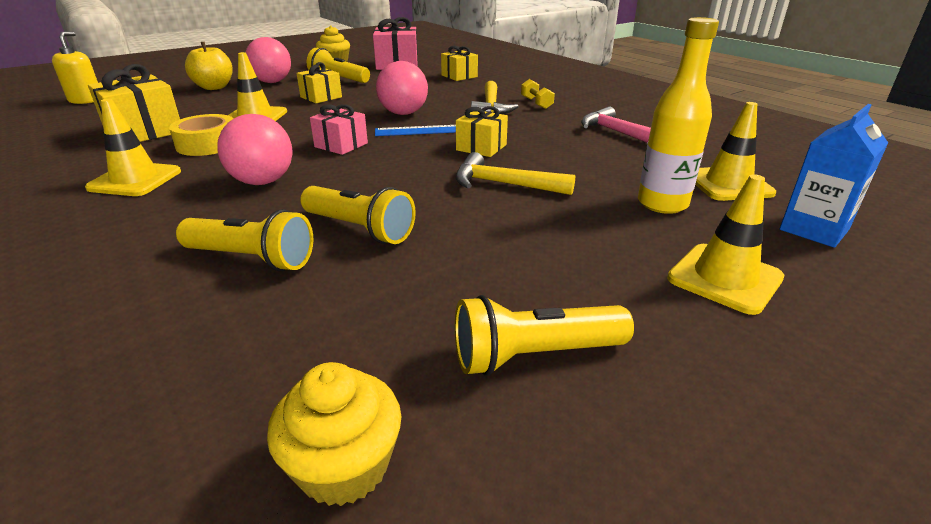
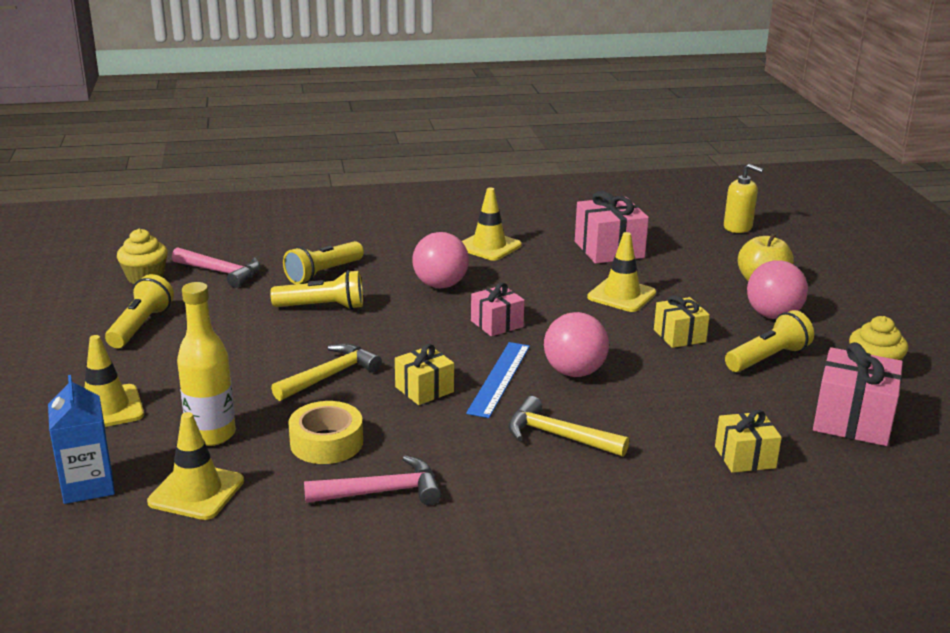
camera: 115 degrees right, 5 degrees down
yellow gift [88,64,180,142] -> pink gift [575,191,649,264]
yellow tape [169,114,234,156] -> yellow tape moved to [288,401,363,464]
yellow flashlight [300,186,416,244] -> yellow flashlight turned 150 degrees counterclockwise [270,270,363,310]
yellow dumbbell [521,79,555,109] -> none
none -> pink hammer [172,247,260,288]

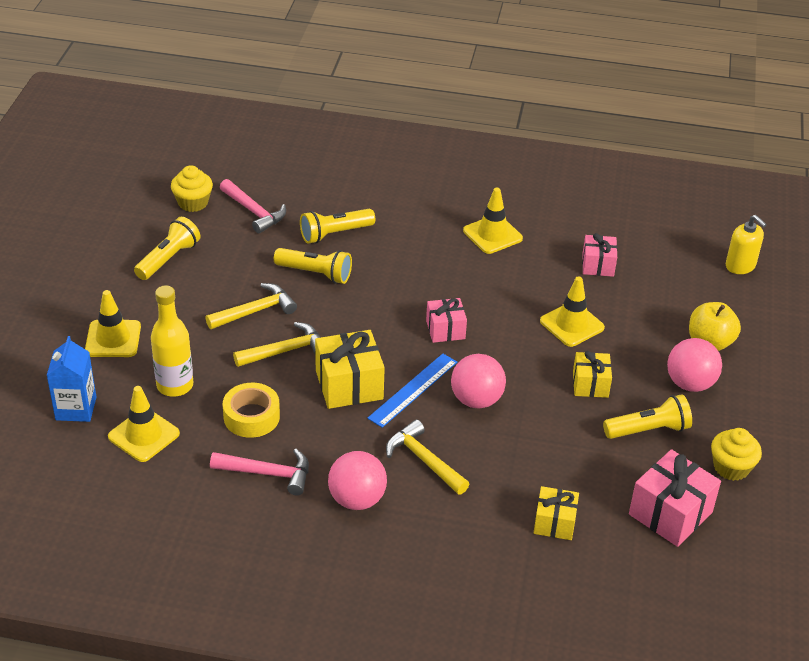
camera: 20 degrees right, 15 degrees up
yellow gift [395,344,454,405] -> yellow gift [315,330,385,409], size x1.62
pink ball [412,232,469,288] -> pink ball moved to [328,451,387,510]
pink gift [575,191,649,264] -> pink gift [582,233,617,277], size x0.62
none -> yellow hammer [206,283,297,329]

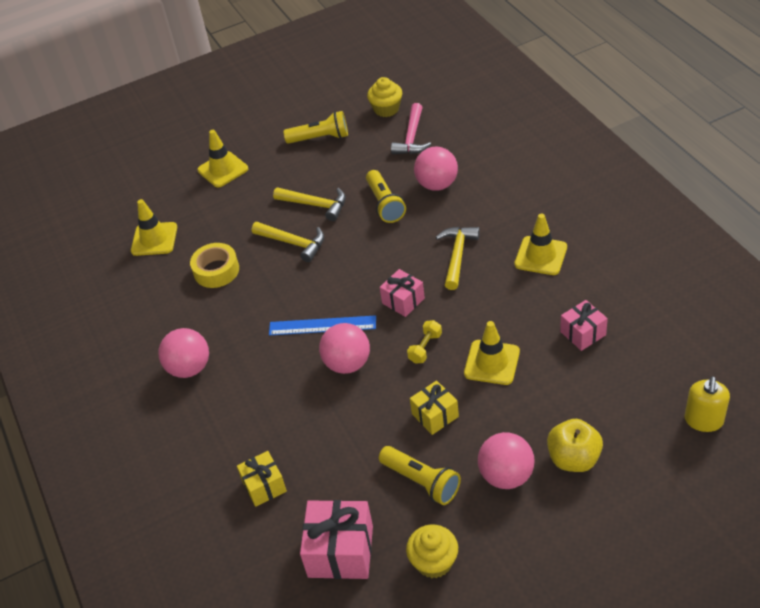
camera: 60 degrees right, 5 degrees up
blue carton [47,336,96,422] -> none
yellow bottle [151,286,193,397] -> none
pink hammer [210,449,309,496] -> none
yellow flashlight [300,209,376,244] -> pink ball [414,147,458,191]
yellow gift [315,330,385,409] -> none
yellow hammer [386,420,469,495] -> yellow hammer moved to [436,227,480,290]
none -> yellow dumbbell [407,320,442,364]

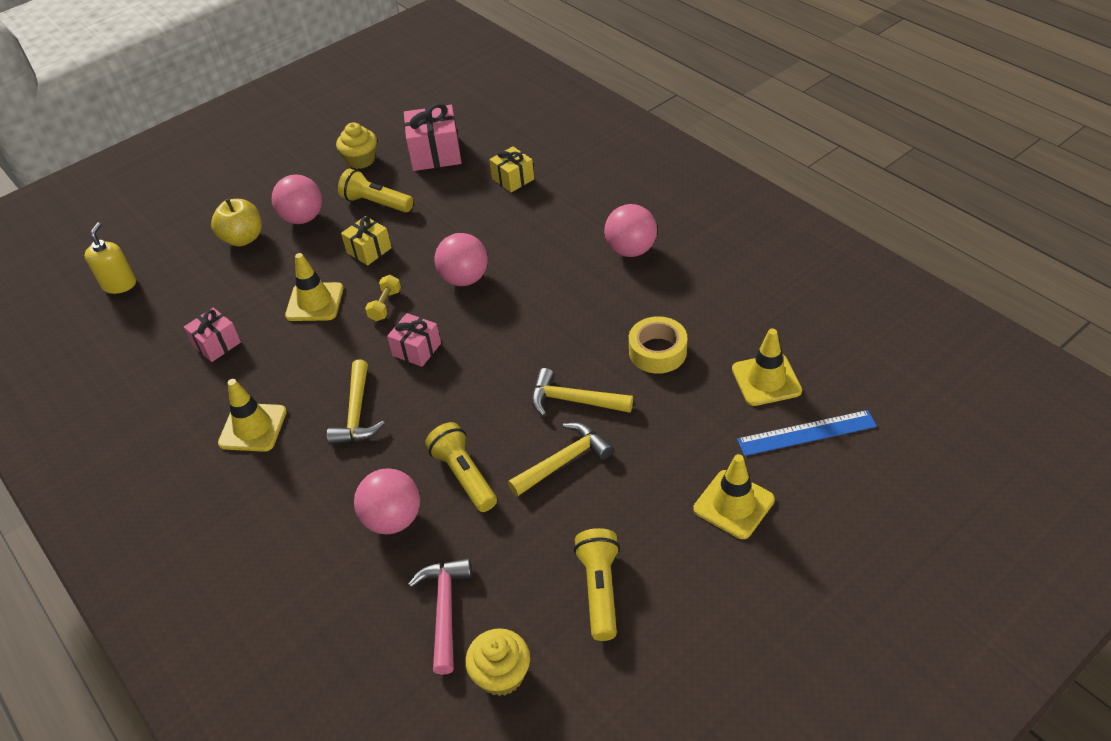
camera: 165 degrees right, 0 degrees up
blue ruler [269,315,376,335] -> blue ruler moved to [737,410,877,456]
yellow hammer [273,187,346,221] -> yellow hammer turned 135 degrees clockwise [508,422,614,497]
yellow flashlight [283,111,348,144] -> yellow flashlight turned 105 degrees clockwise [574,528,620,641]

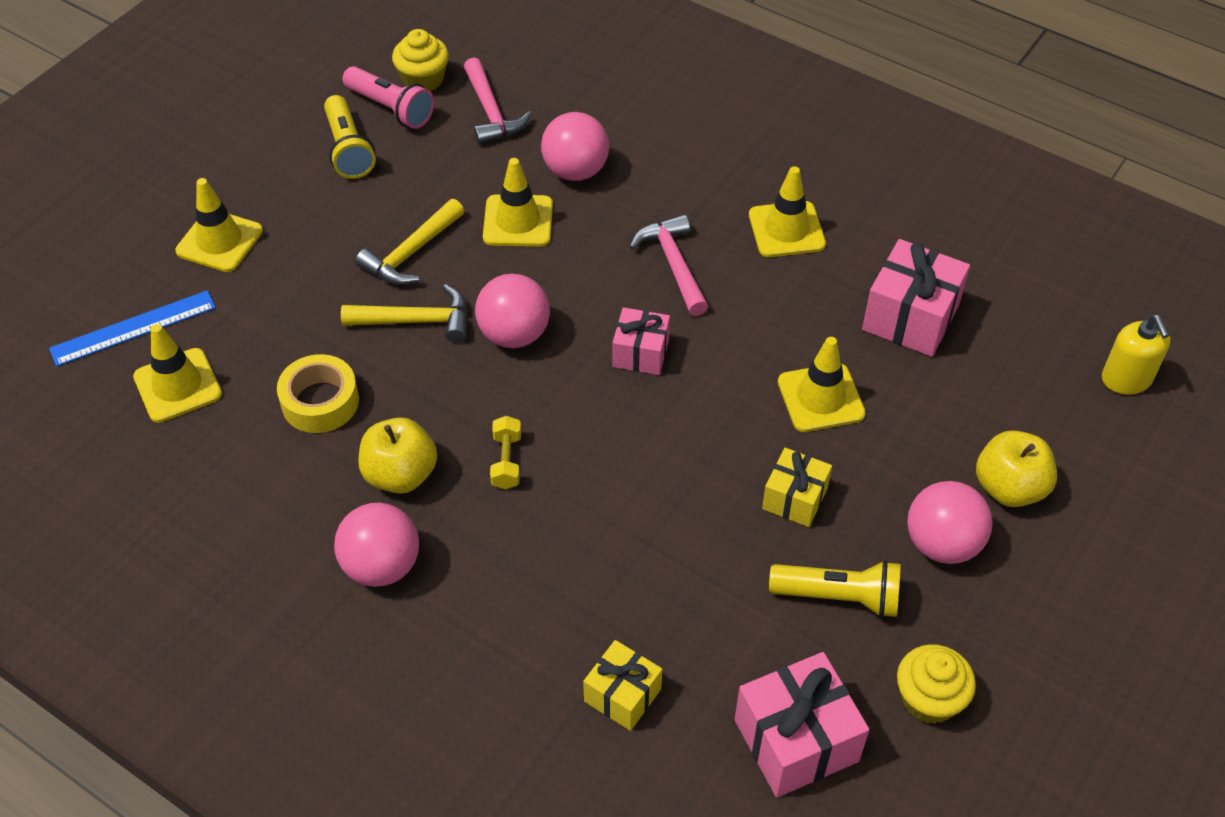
camera: 160 degrees right, 5 degrees up
pink gift [184,308,241,362] -> pink gift [862,239,970,357], size x1.62
yellow hammer [327,359,385,445] -> pink hammer [630,214,709,316]
yellow dumbbell [365,275,401,321] -> yellow dumbbell moved to [490,416,521,489]
yellow flashlight [425,422,497,512] -> yellow traffic cone [483,158,553,246]
pink ball [435,233,488,286] -> pink ball moved to [475,274,550,348]
none -> pink flashlight [342,66,434,129]
none -> yellow apple [359,417,437,494]

